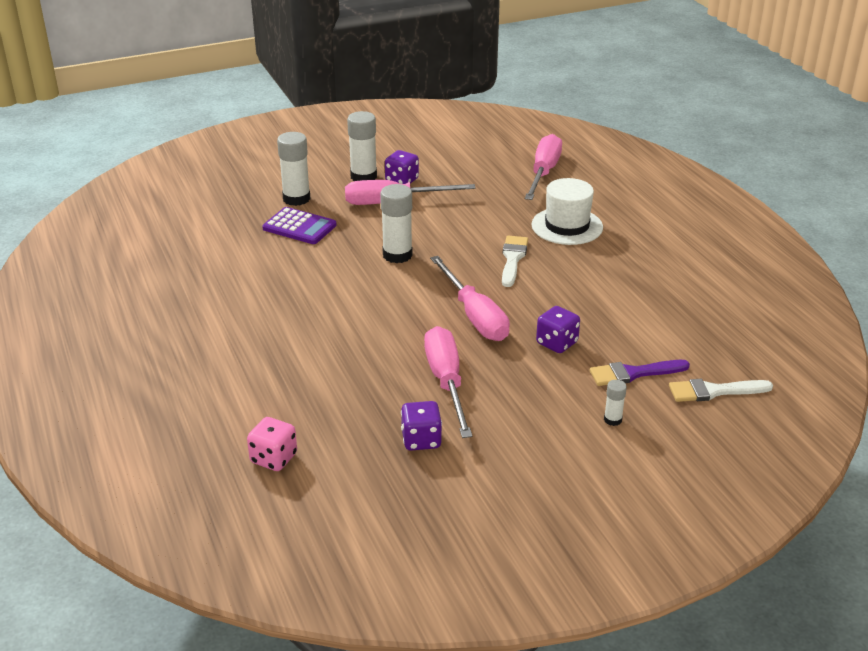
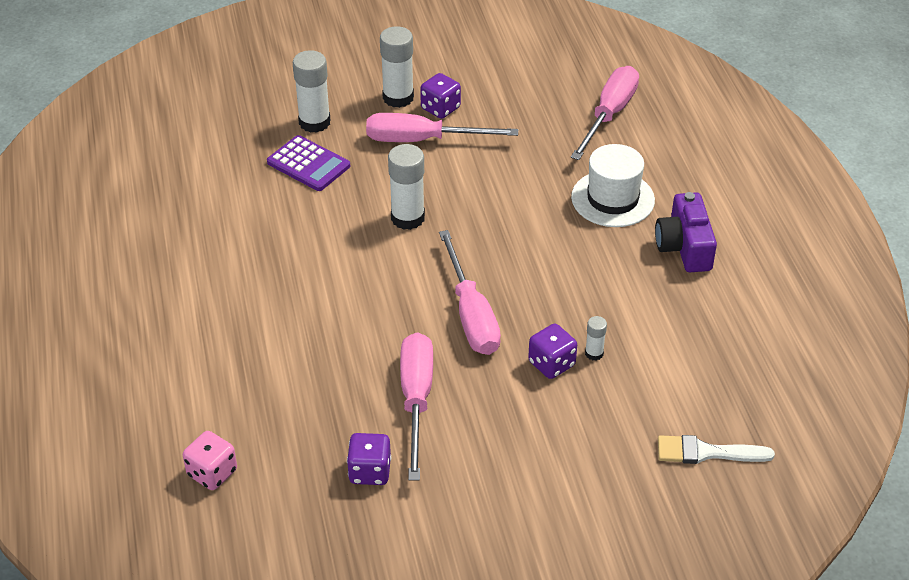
camera: 10 degrees right, 10 degrees up
white brush [502,236,528,287] -> none
purple brush [590,360,690,386] -> none
white glue stick [604,380,627,426] -> white glue stick moved to [585,316,607,361]
none -> purple camera [655,192,717,272]

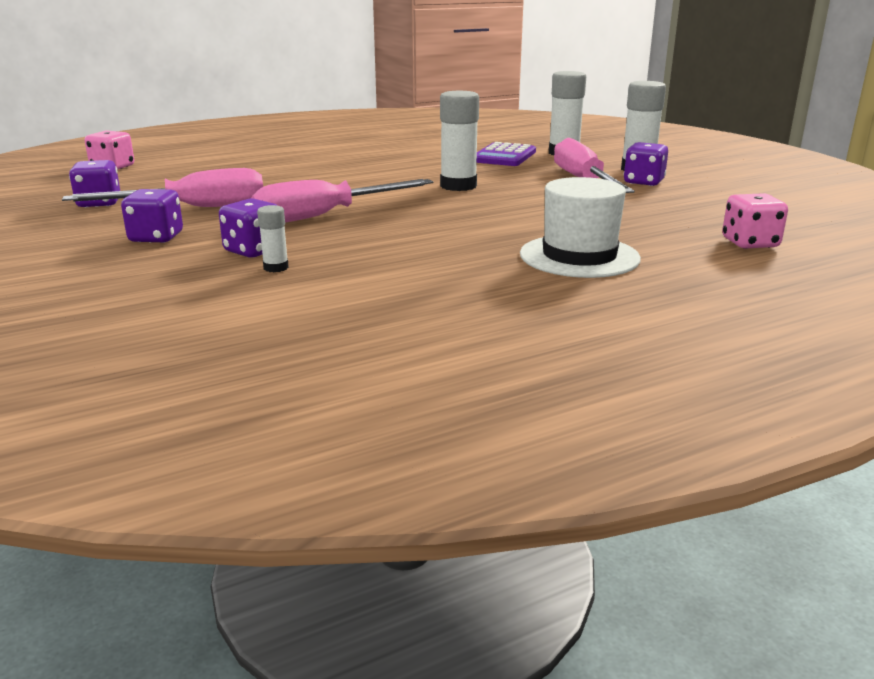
camera: 75 degrees right, 20 degrees down
pink screwdriver [571,66,639,160] -> pink dice [722,193,788,249]
purple camera [655,192,717,272] -> none
white brush [658,435,775,464] -> none
none -> purple dice [121,189,183,243]

